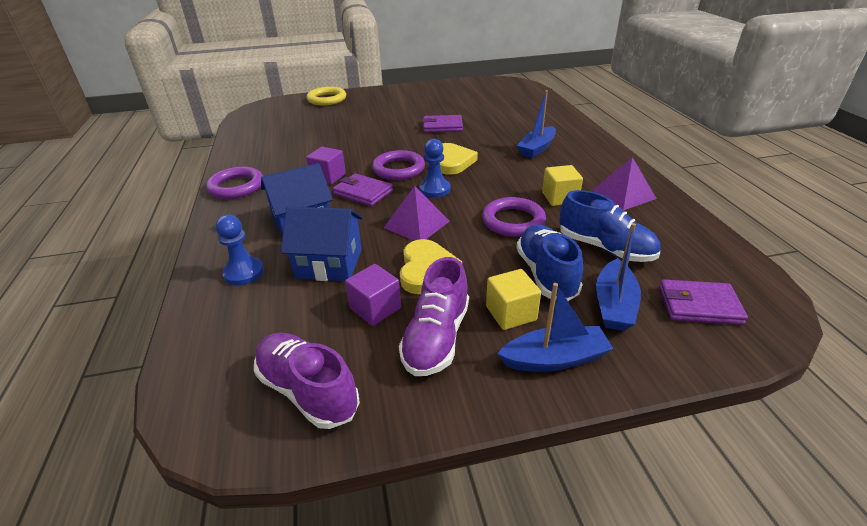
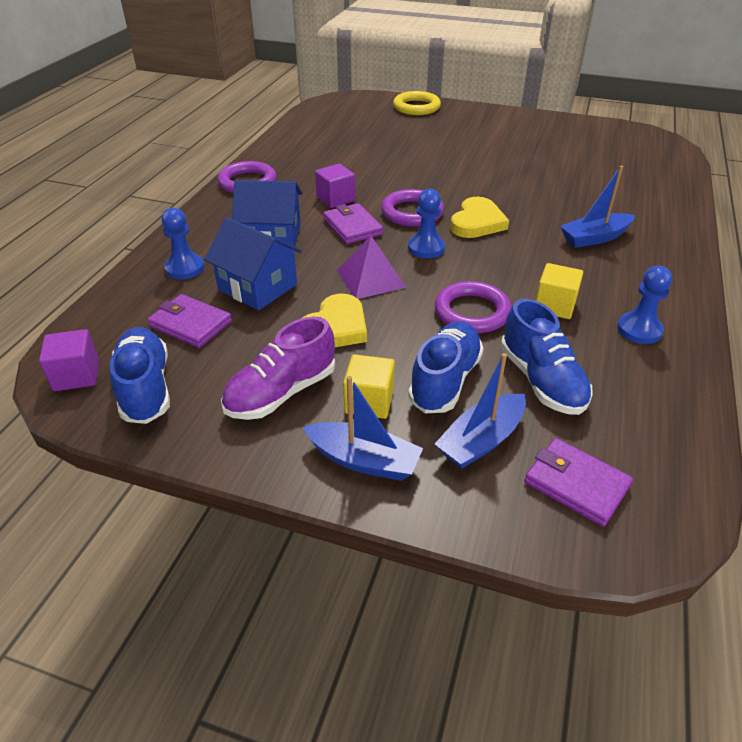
camera: 30 degrees right, 5 degrees up
purple shoe [254,333,360,429] -> blue shoe [110,327,170,424]
purple cube [345,264,401,326] -> purple cube moved to [39,329,99,391]
purple wallet [422,115,463,132] -> purple wallet moved to [148,294,232,348]
purple pyramid [592,157,657,210] -> blue pawn [617,266,672,344]

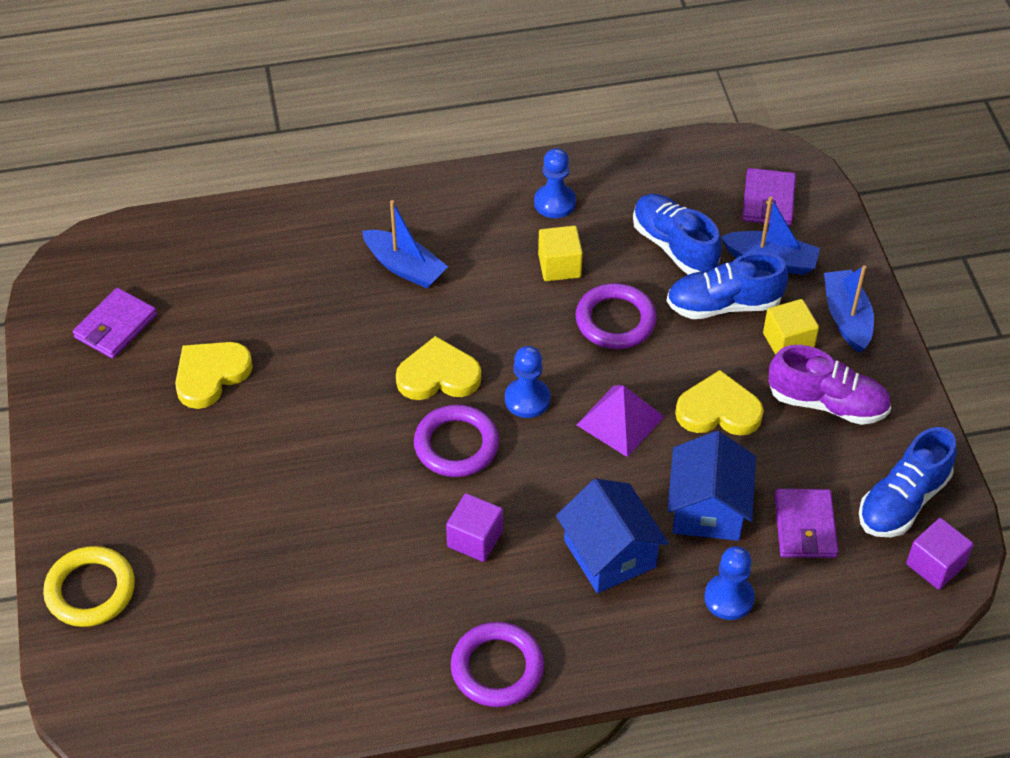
camera: 120 degrees left, 10 degrees up
purple wallet [323,203,383,244] -> purple wallet moved to [73,288,157,359]
blue shoe [501,299,593,415] -> blue shoe turned 75 degrees counterclockwise [633,194,722,275]
none -> yellow heart [175,342,253,409]

